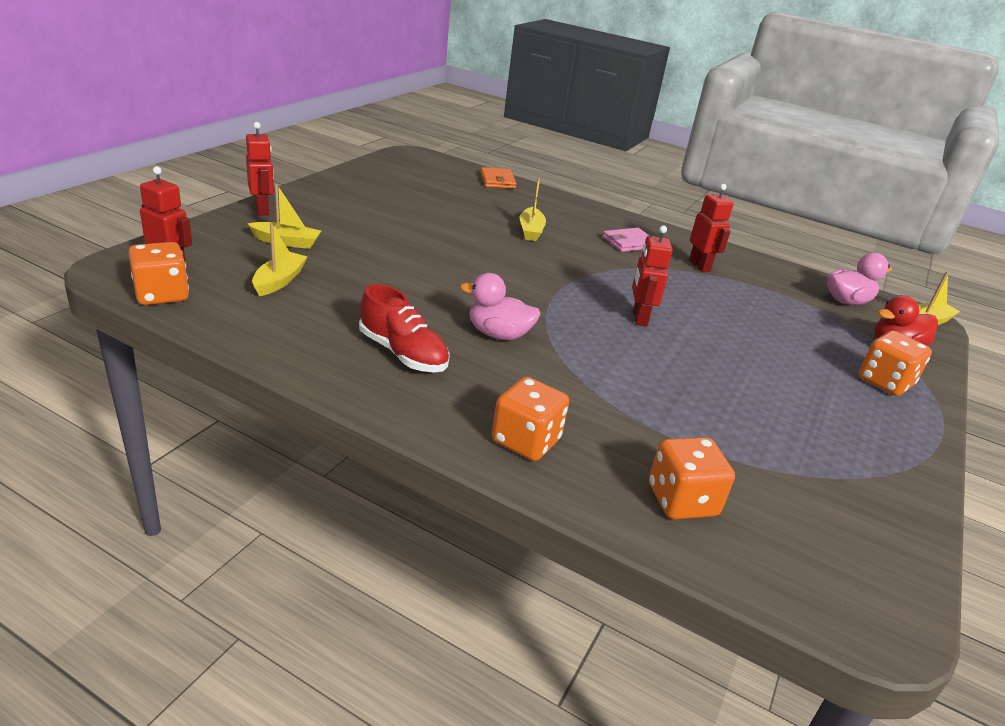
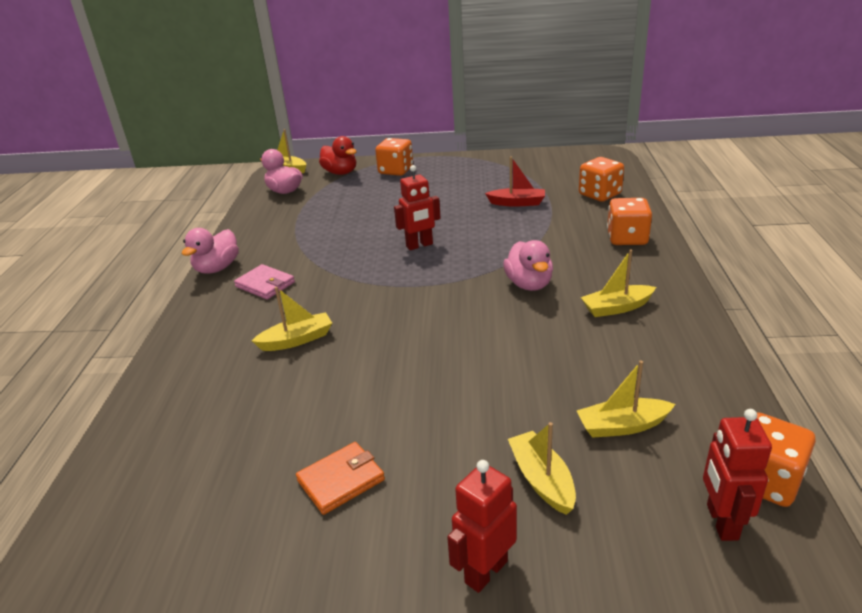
camera: 110 degrees left, 0 degrees up
red shoe [359,284,450,373] -> yellow boat [581,250,656,317]
orange wallet [480,167,517,189] -> orange wallet moved to [296,442,385,515]
red robot [689,184,733,272] -> none
none -> pink duck [182,228,239,274]
none -> red boat [485,157,545,207]

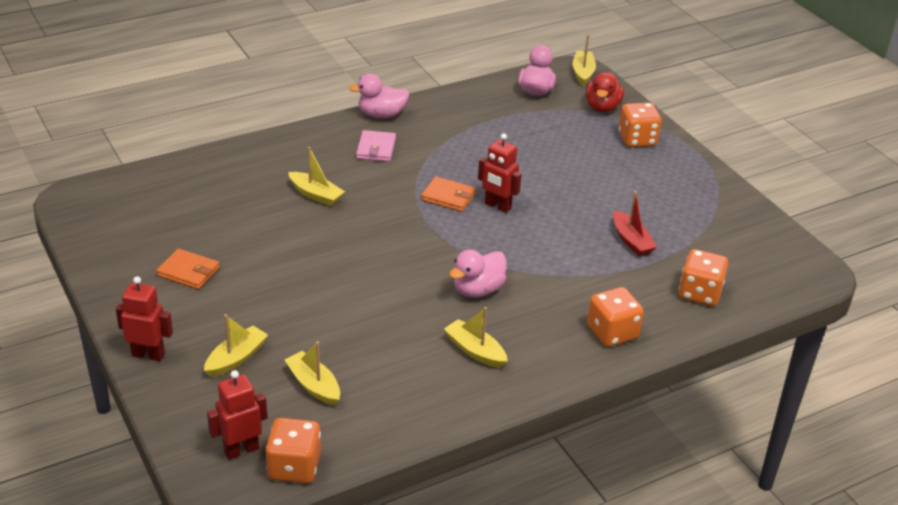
camera: 55 degrees right, 5 degrees up
none -> orange wallet [421,176,476,212]

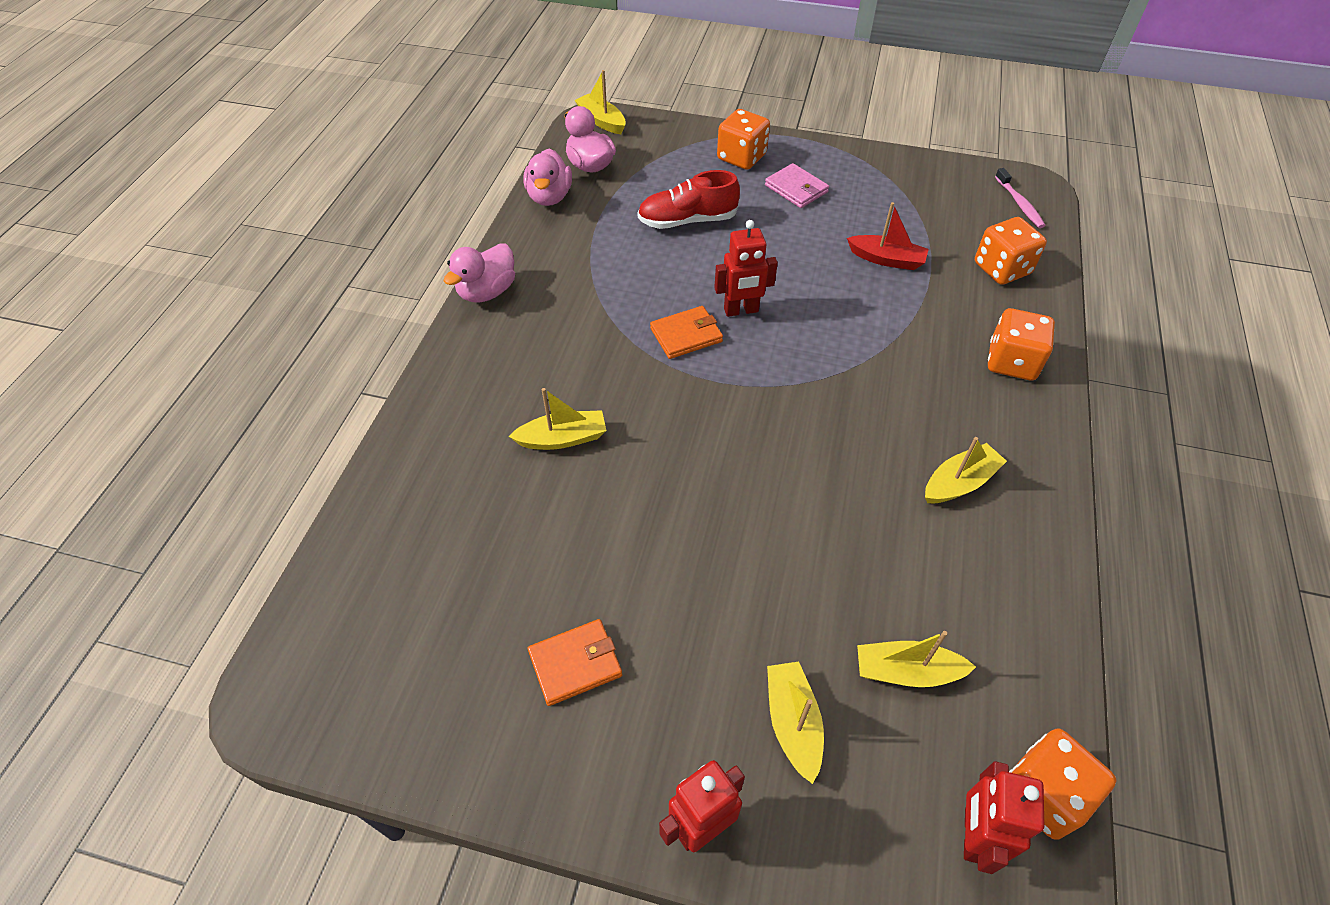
camera: 45 degrees left, 15 degrees up
pink wallet [356,130,396,162] -> pink wallet moved to [765,163,829,208]
yellow boat [444,307,508,368] -> yellow boat turned 150 degrees clockwise [925,437,1007,503]
pink duck [449,250,507,297] -> pink duck moved to [523,149,572,206]
red duck [586,72,624,112] -> none
none -> red shoe [638,170,740,229]
none -> pink toothbrush [995,168,1045,228]

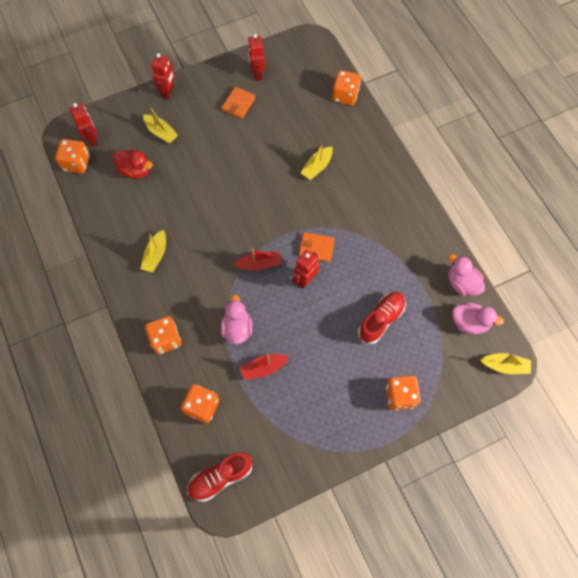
camera: 140 degrees right, 15 degrees up
pink duck [444,243,515,303] -> pink duck moved to [221,295,253,344]
orange wallet [650,306,723,359] -> orange wallet turned 75 degrees clockwise [299,232,335,262]
pink wallet [765,163,829,208] -> none
yellow boat [857,631,976,687] -> red duck [113,149,153,178]
pink toothbrush [995,168,1045,228] -> red shoe [187,452,252,502]
none -> red boat [234,248,282,271]
none -> red robot [248,34,265,81]
none -> orange dice [332,70,361,105]

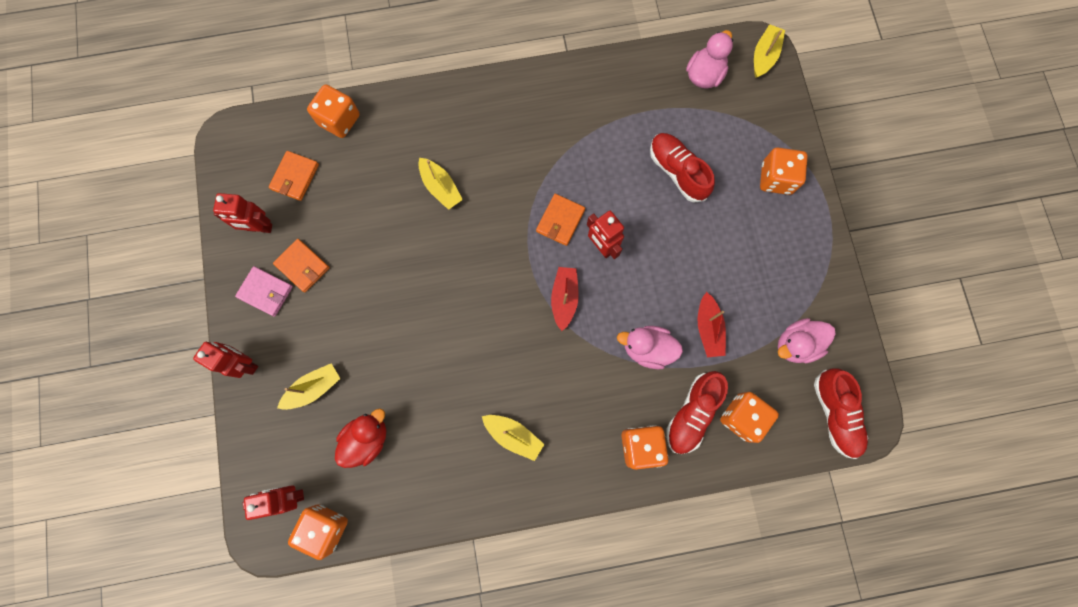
camera: 75 degrees left, 10 degrees up
pink duck [448,254,485,296] -> pink duck moved to [778,318,836,363]
none -> pink wallet [235,266,293,317]
none -> orange wallet [269,151,319,201]
none -> red shoe [666,371,728,454]

